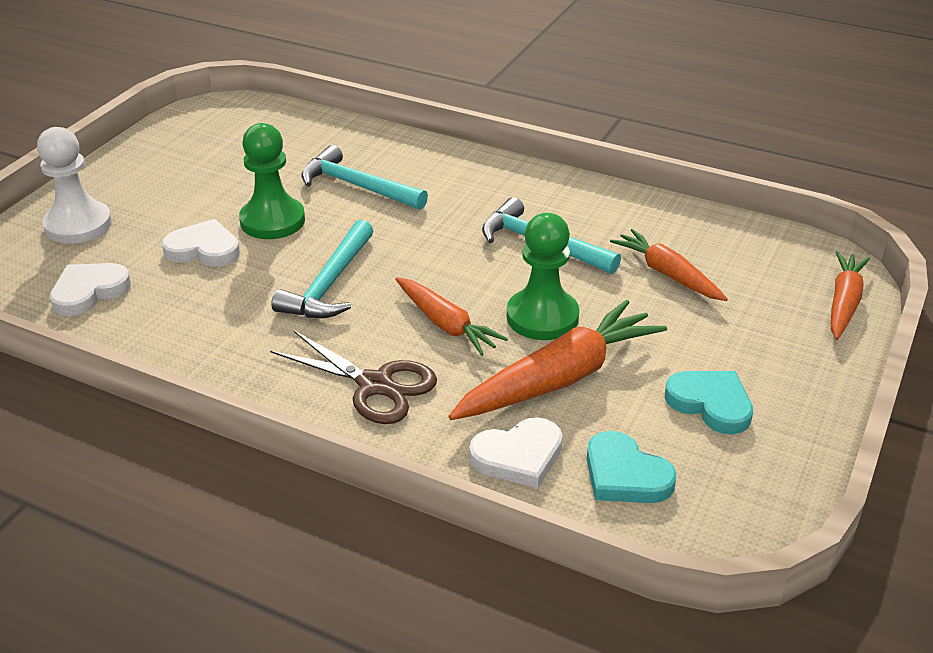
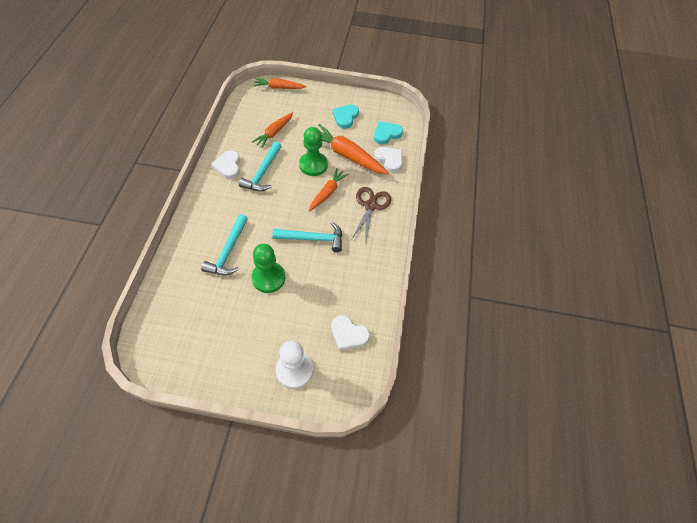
camera: 110 degrees left, 20 degrees up
white heart [162,219,240,267] -> white heart moved to [211,150,240,179]
turquoise heart [587,431,677,503] -> turquoise heart turned 150 degrees counterclockwise [374,121,403,144]

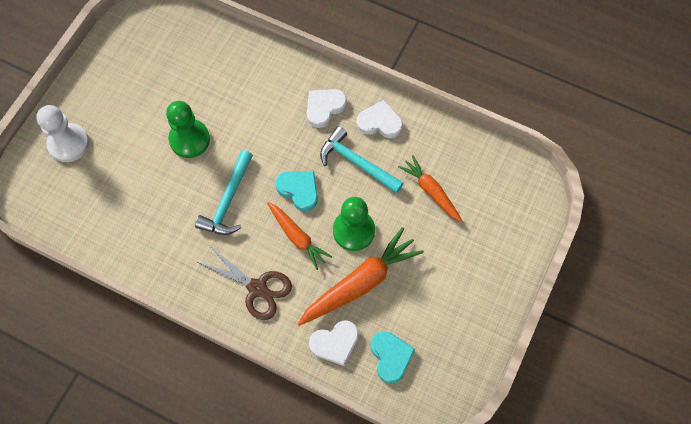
camera: 110 degrees right, 10 degrees up
turquoise hammer [201,214,248,275] -> none
orange carrot [253,78,307,89] -> none
white heart [331,315,370,351] -> white heart moved to [307,89,347,128]
turquoise heart [333,104,359,129] -> turquoise heart moved to [275,171,318,211]

